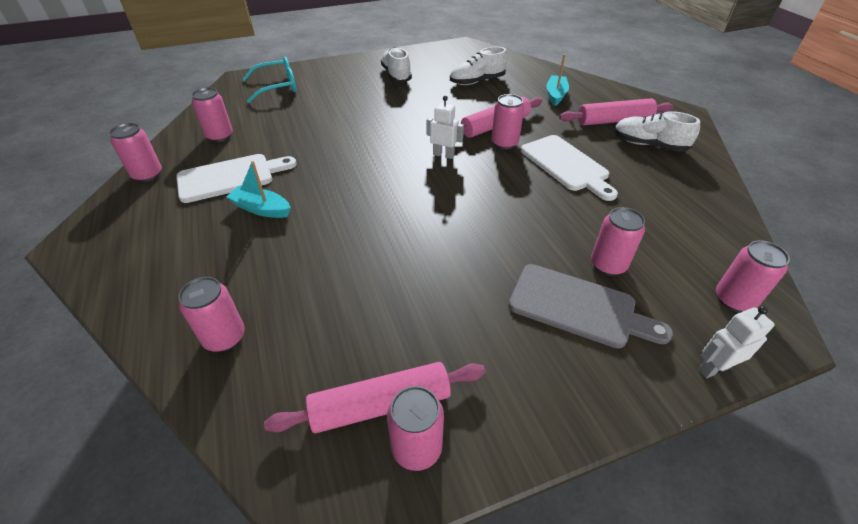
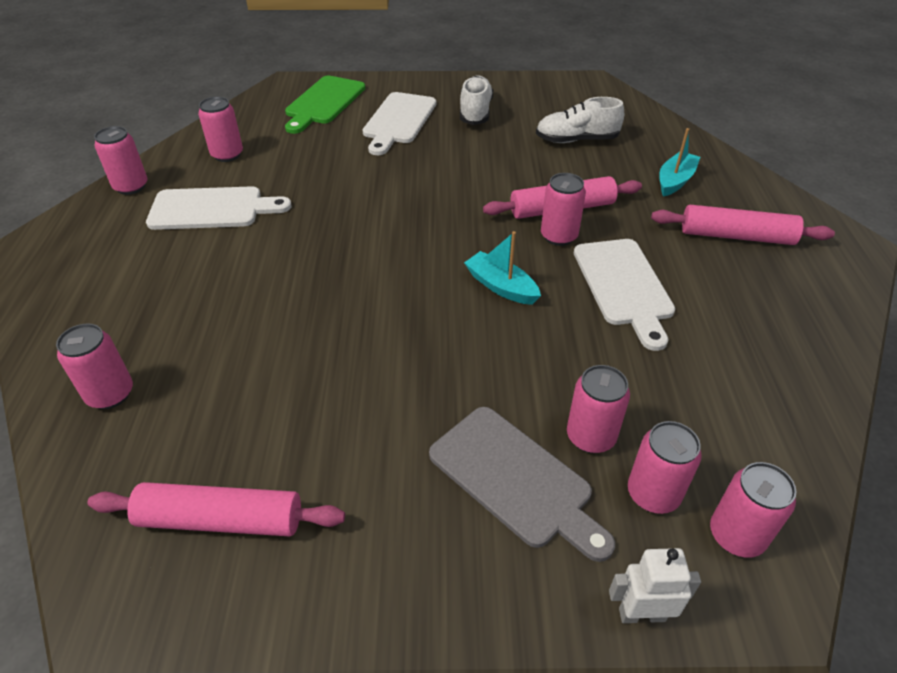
camera: 20 degrees right, 0 degrees up
turquoise boat [226,161,291,218] -> turquoise boat moved to [464,231,541,305]
turquoise glasses [243,56,296,103] -> green cutting board [285,76,365,134]
pink can [387,386,444,471] -> pink can moved to [628,421,702,514]
white robot [427,96,464,159] -> none
white shoe [614,111,700,152] -> none
none -> white cutting board [363,92,436,155]

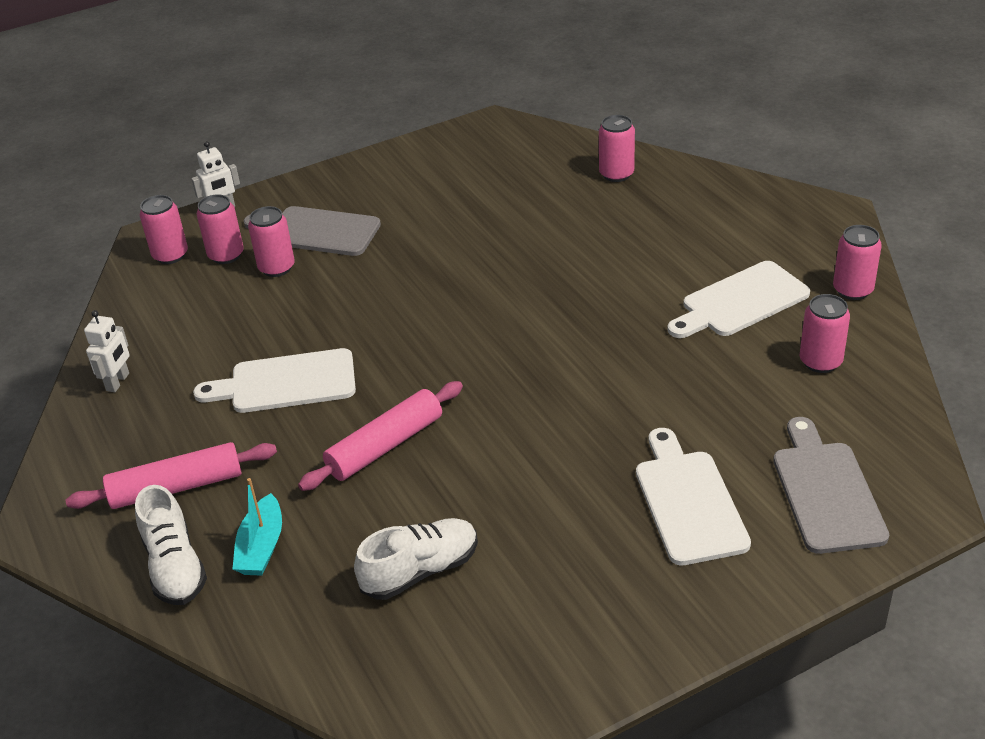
camera: 155 degrees right, 5 degrees down
pink rolling pin [87,482,345,537] -> none
green cutting board [285,76,365,134] -> grey cutting board [773,417,889,554]
white shoe [460,76,493,125] -> white shoe moved to [135,485,207,605]
turquoise boat [464,231,541,305] -> none
pink can [541,173,586,246] -> none
white cutting board [574,239,675,351] -> white cutting board turned 60 degrees counterclockwise [193,348,356,413]
none -> white robot [84,310,130,392]

